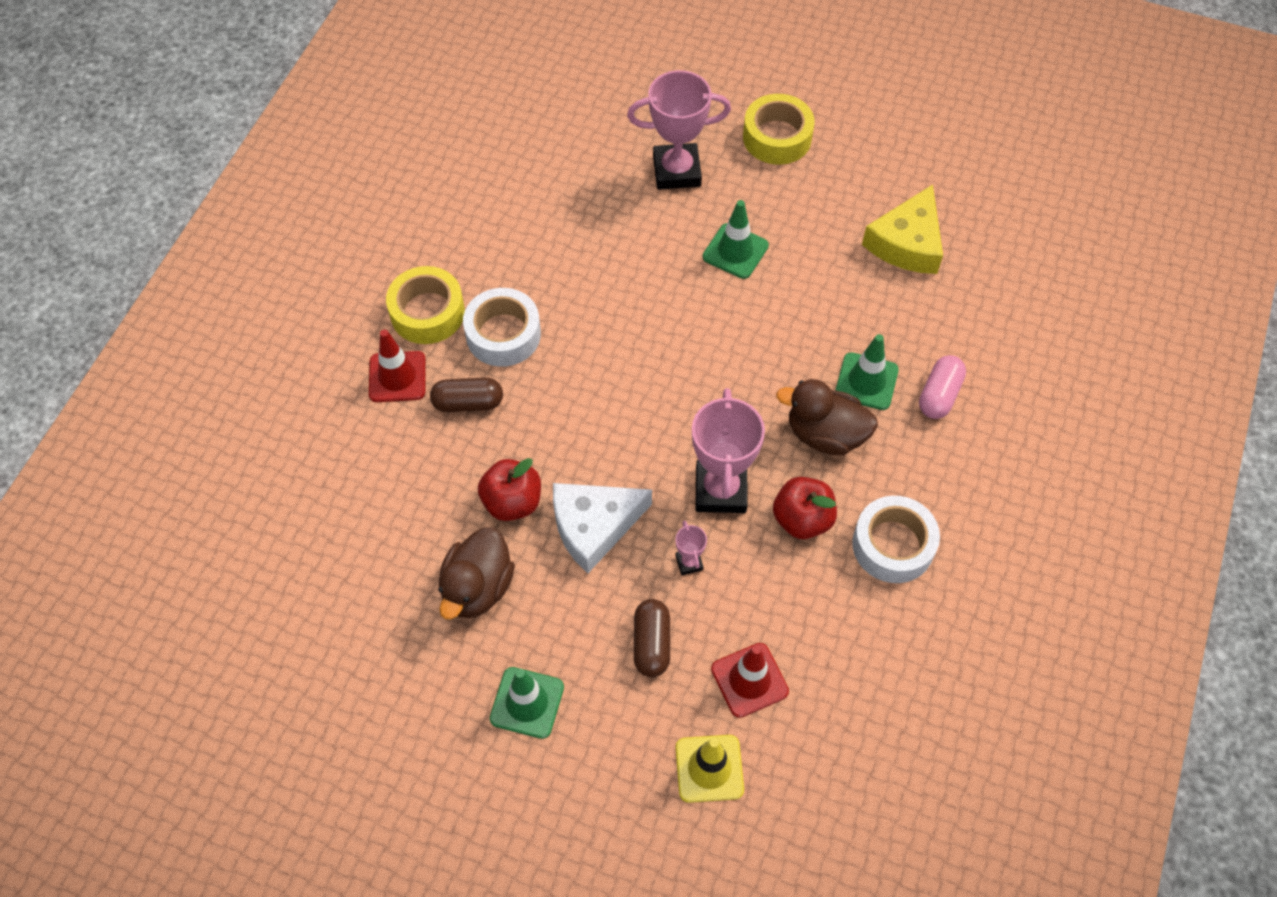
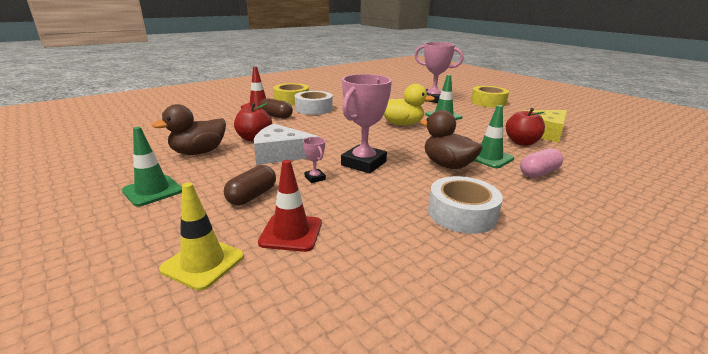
camera: 30 degrees right, 35 degrees down
pink trophy [675,521,707,575] -> pink trophy turned 45 degrees counterclockwise [303,137,326,183]
red apple [773,477,837,539] -> red apple moved to [506,108,545,146]
none -> yellow duck [384,84,435,126]

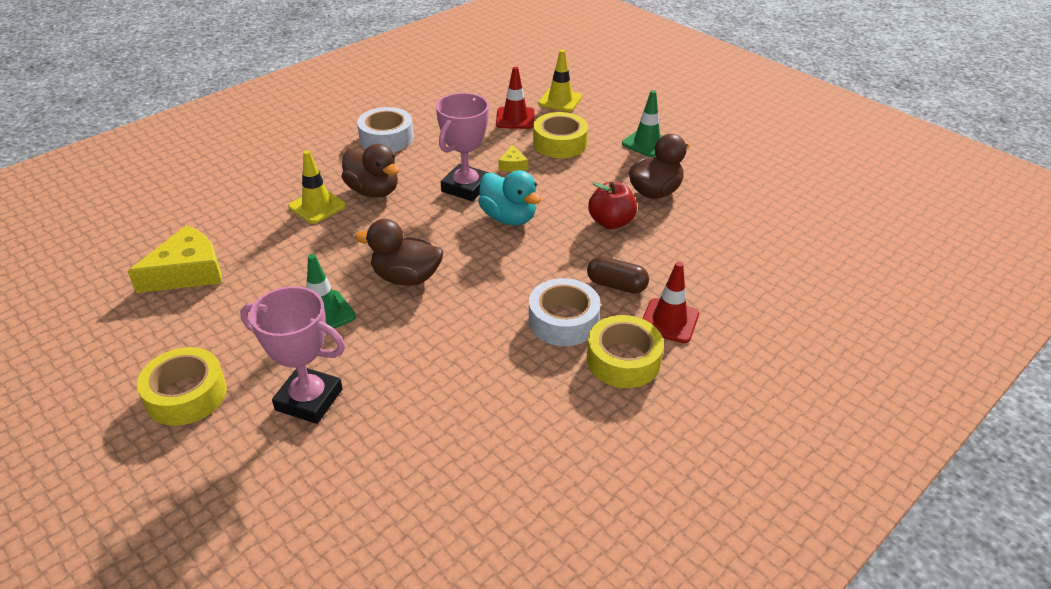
camera: 175 degrees right, 15 degrees up
brown capsule [224,165,276,205] -> yellow tape [533,112,588,158]
white cheese [254,124,319,165] -> none
pink trophy [303,137,326,183] -> yellow cheese [498,145,528,172]
yellow duck [384,84,435,126] -> brown duck [355,219,443,286]
green traffic cone [474,105,514,168] -> yellow traffic cone [288,150,346,224]
red apple [506,108,545,146] -> none
pink capsule [520,148,563,178] -> none
none -> turquoise duck [478,170,541,225]

